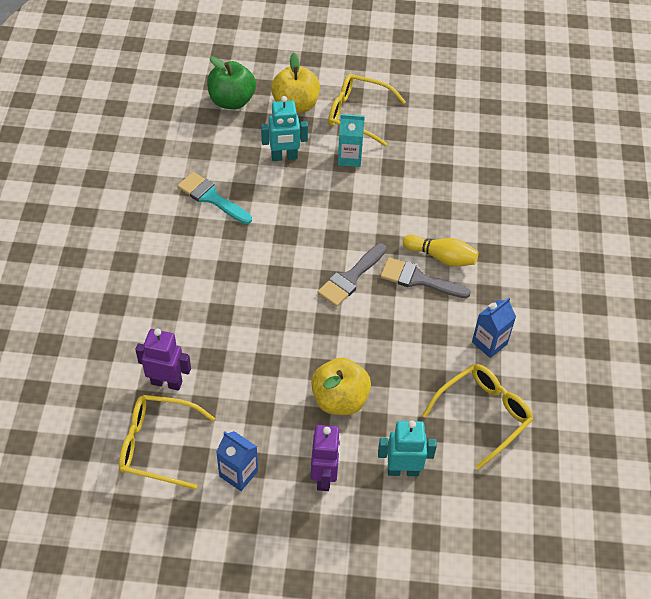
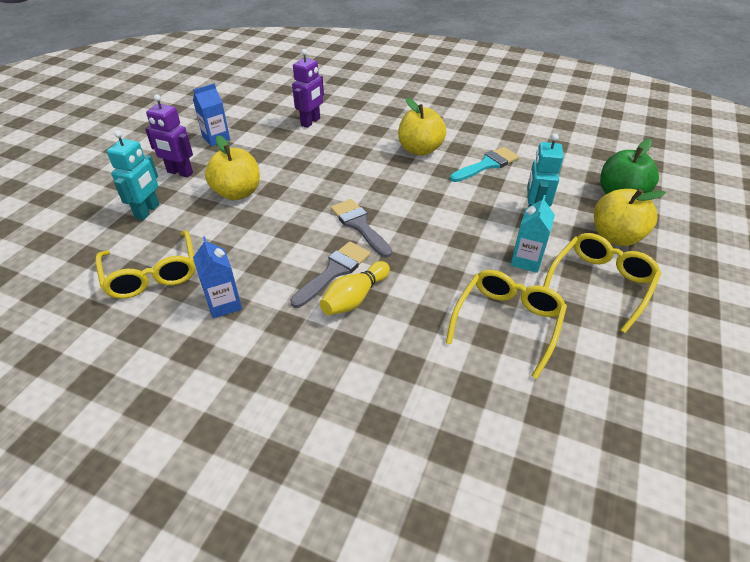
camera: 110 degrees right, 10 degrees down
yellow glasses [119,395,215,490] -> yellow glasses moved to [446,270,567,379]
none -> yellow apple [398,98,446,156]

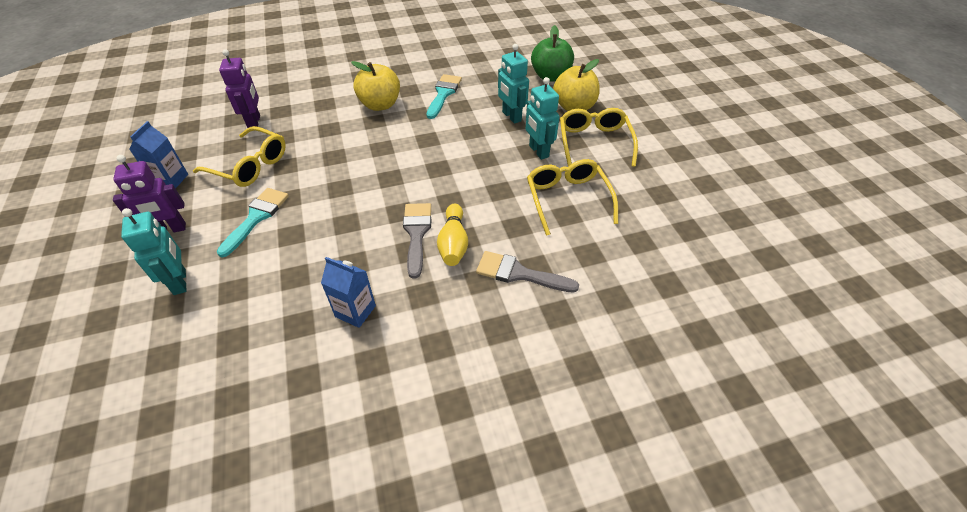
camera: 40 degrees left, 5 degrees up
yellow glasses [96,230,195,299] -> yellow glasses moved to [193,126,286,187]
yellow apple [205,135,260,200] -> turquoise brush [217,188,289,257]
grey brush [331,199,392,258] -> grey brush moved to [476,251,579,293]
turquoise carton [511,195,555,273] -> turquoise robot [526,77,560,160]

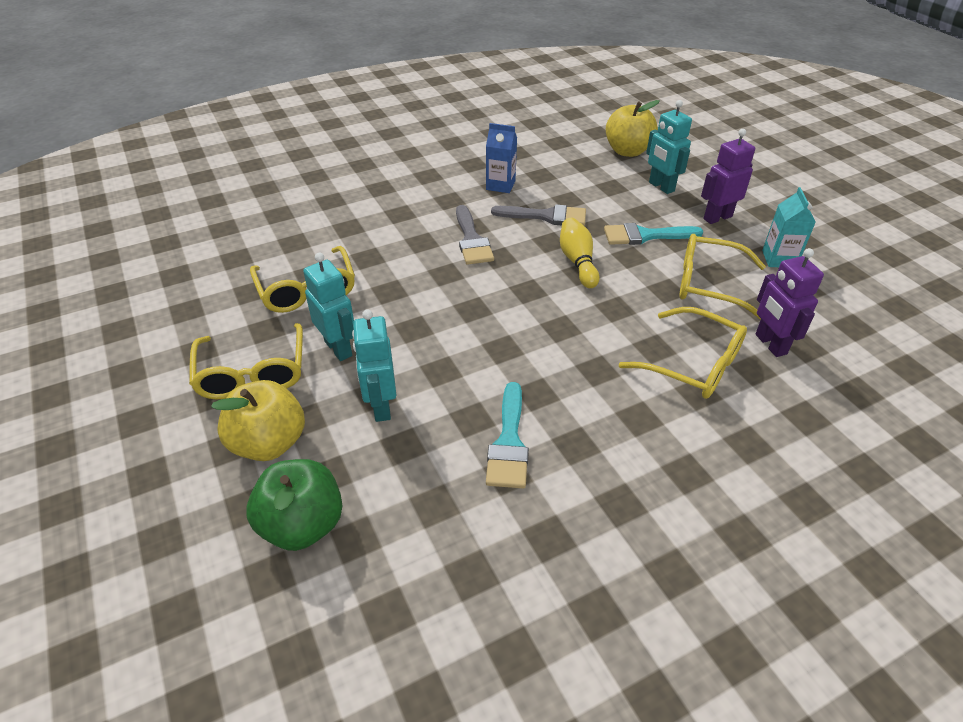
camera: 170 degrees right, 5 degrees down
blue carton [129,121,188,188] -> turquoise carton [762,187,816,267]
turquoise brush [217,188,289,257] -> turquoise brush turned 75 degrees clockwise [604,223,704,245]
yellow apple [351,61,400,111] -> yellow apple moved to [606,100,660,157]
yellow bowling pin [437,204,468,266] -> yellow bowling pin moved to [560,218,600,288]
grey brush [476,251,579,293] -> grey brush moved to [491,204,586,226]
turquoise robot [498,44,529,124] -> turquoise robot turned 150 degrees counterclockwise [352,309,396,422]
none -> yellow glasses [619,307,747,399]

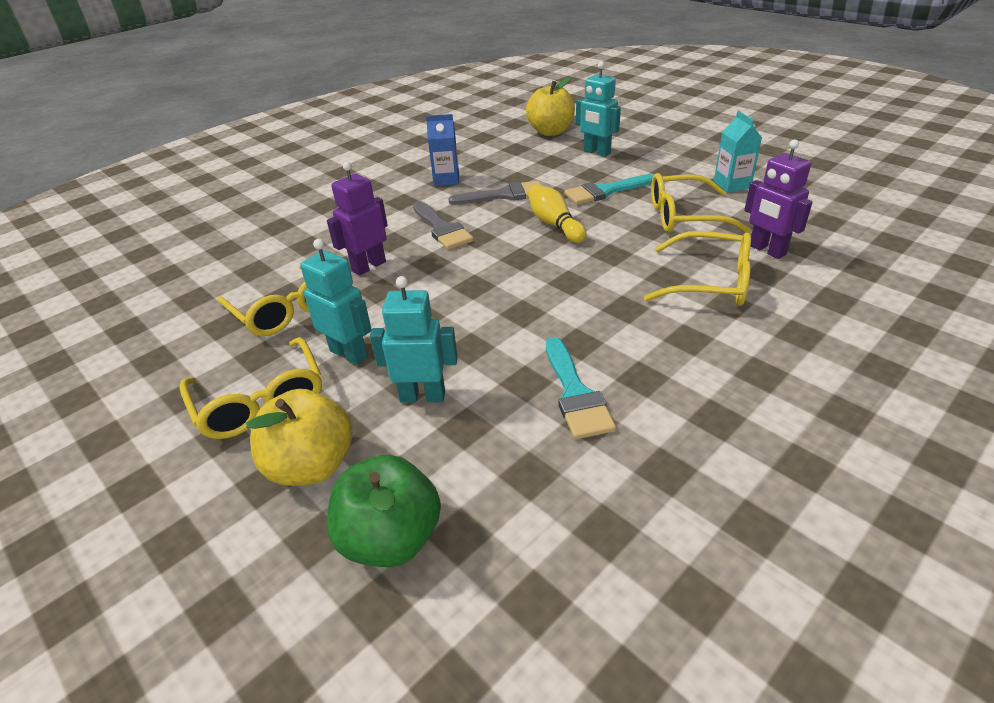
camera: 15 degrees left, 5 degrees down
turquoise robot [352,309,396,422] -> turquoise robot turned 120 degrees clockwise [370,276,458,403]
purple robot [701,129,755,224] -> purple robot moved to [327,162,388,276]

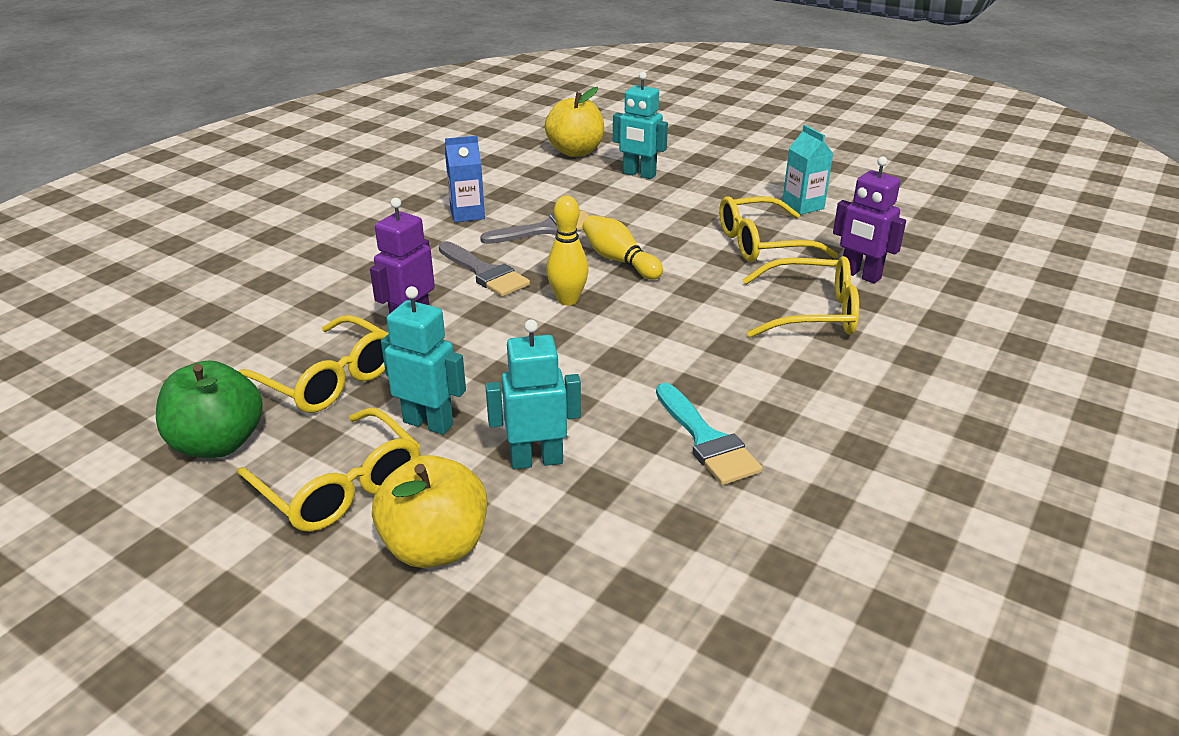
camera: 15 degrees left, 5 degrees down
green apple [327,455,441,567] -> green apple moved to [156,360,263,458]
turquoise brush [564,174,654,205] -> none
none -> yellow bowling pin [546,195,589,305]

